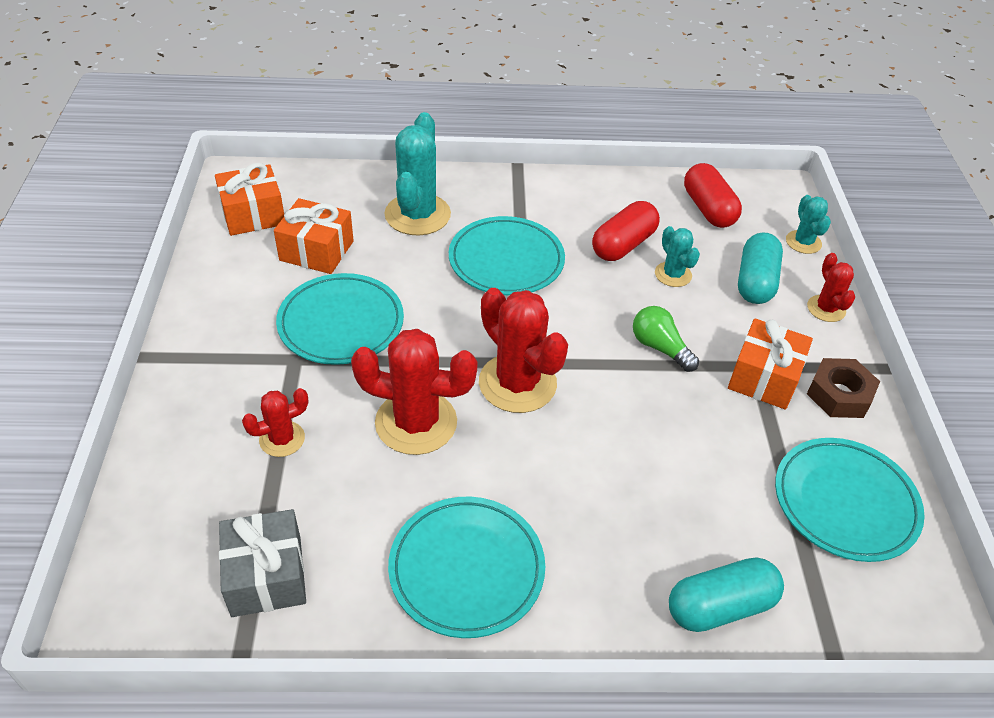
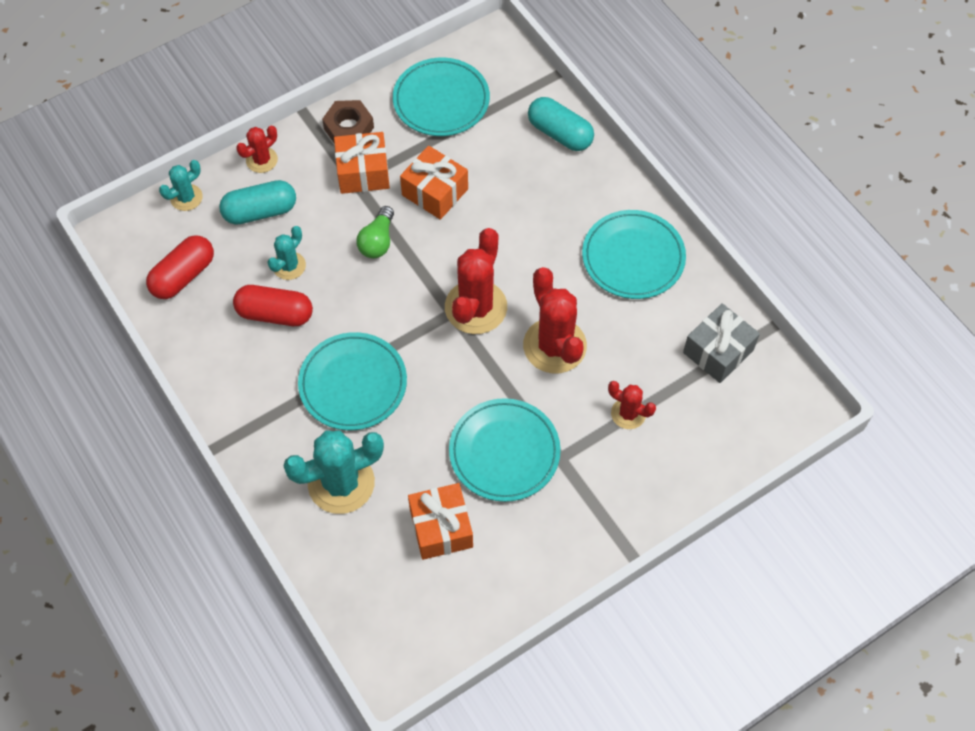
camera: 120 degrees left, 15 degrees up
orange gift [215,163,284,236] -> orange gift moved to [400,146,468,220]

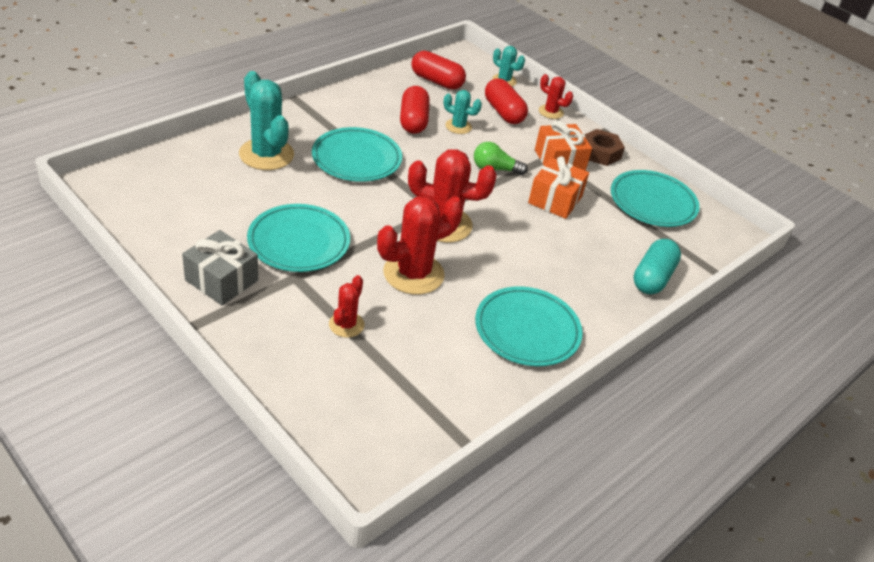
camera: 75 degrees right, 20 degrees down
turquoise capsule [219,180,296,225] -> red capsule [485,78,528,124]
orange gift [408,483,473,560] -> none
grey gift [683,303,760,383] -> grey gift moved to [182,230,258,306]

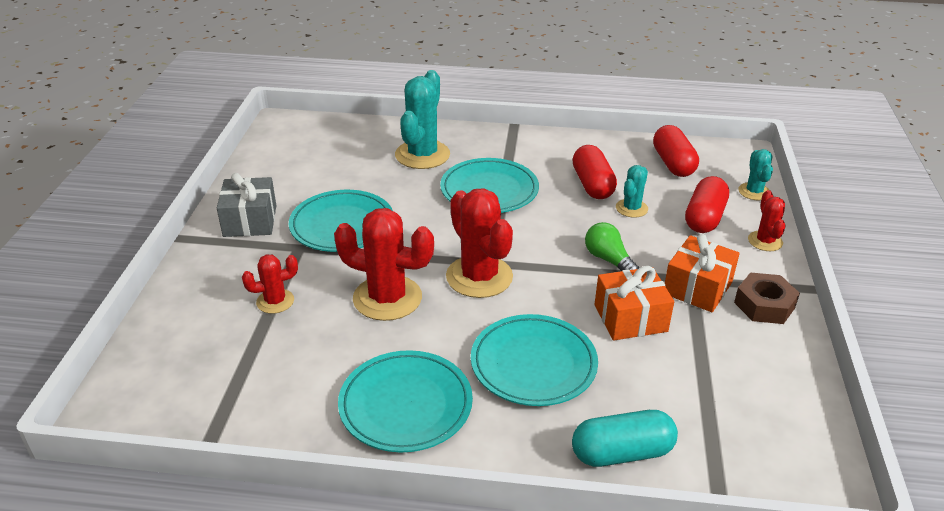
camera: 55 degrees right, 5 degrees down
red capsule [400,86,430,134] -> red capsule turned 60 degrees counterclockwise [572,145,617,199]
turquoise cactus [443,90,482,134] -> turquoise cactus turned 45 degrees clockwise [616,165,648,218]
turquoise plate [611,170,700,227] -> turquoise plate moved to [471,314,598,406]

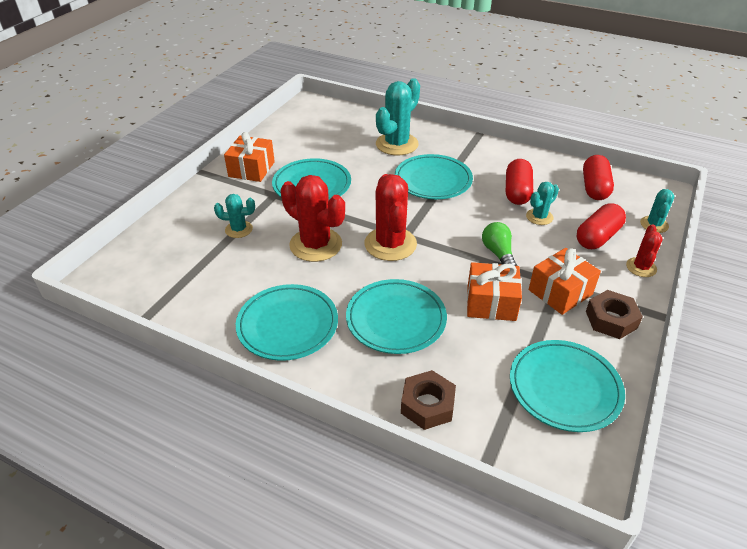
camera: 20 degrees right, 5 degrees up
grey gift [217,173,276,237] -> orange gift [224,132,275,182]
red cactus [242,254,298,314] -> turquoise cactus [214,194,255,238]
turquoise capsule [572,410,678,467] -> brown nut [401,370,456,430]
none -> turquoise plate [510,340,625,432]

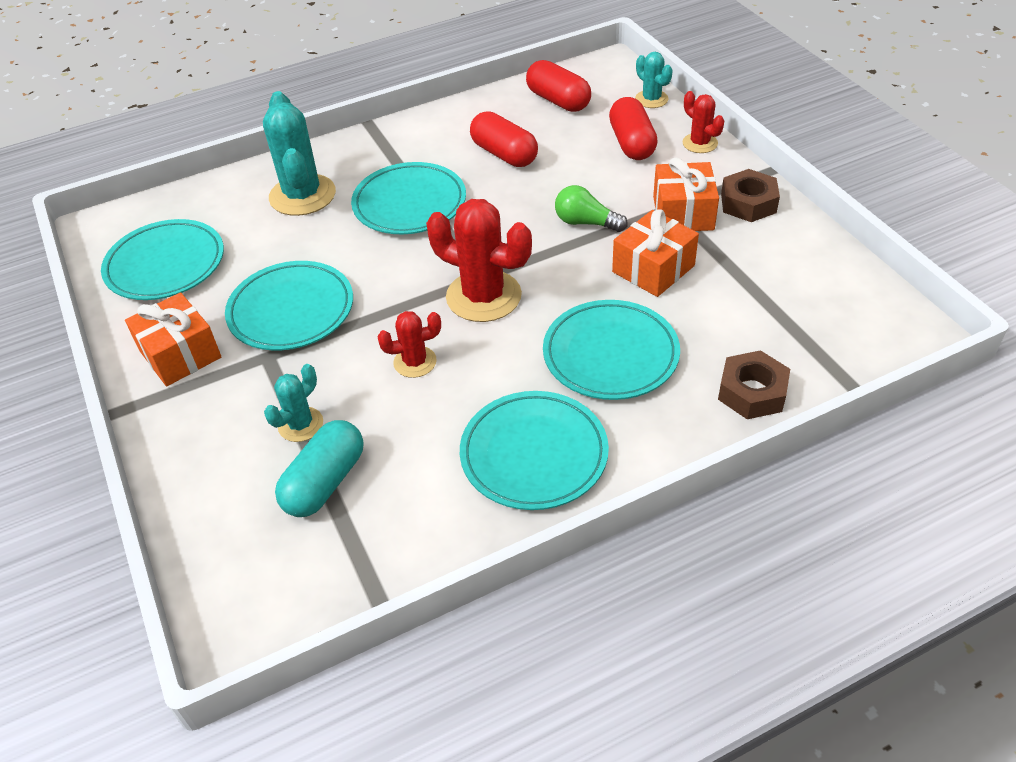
camera: 50 degrees left, 5 degrees up
red cactus [281,175,345,262] -> red cactus [378,311,441,378], size x0.54
turquoise plate [510,340,625,432] -> turquoise plate moved to [101,219,224,300]
turquoise cactus [526,182,559,225] -> none
none -> turquoise capsule [275,420,364,517]

